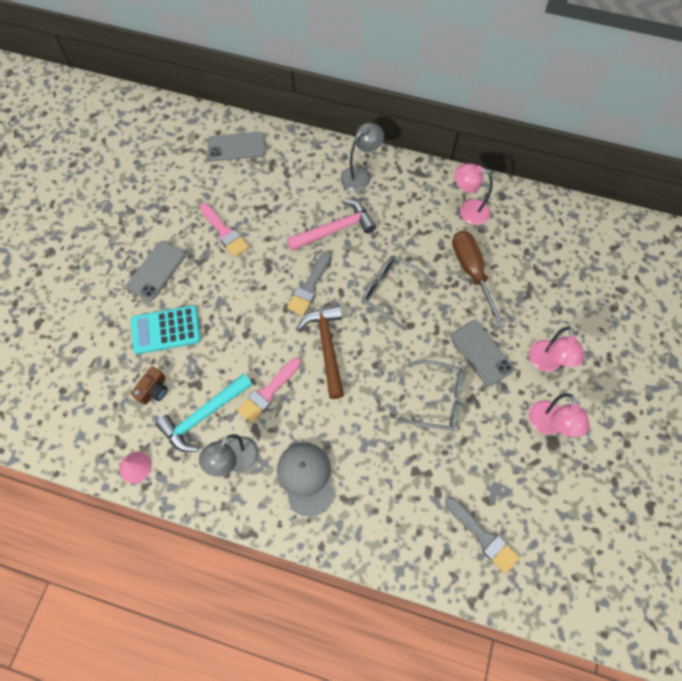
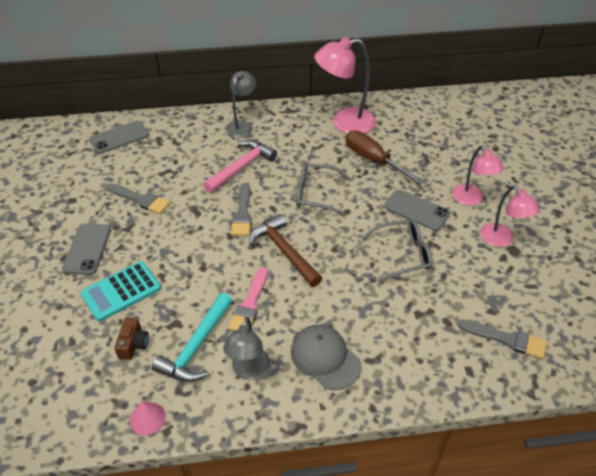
camera: 25 degrees left, 20 degrees down
pink brush [199,203,249,257] -> grey brush [107,183,170,214]
pink lamp [455,163,493,225] -> pink lamp [314,37,376,134], size x1.59

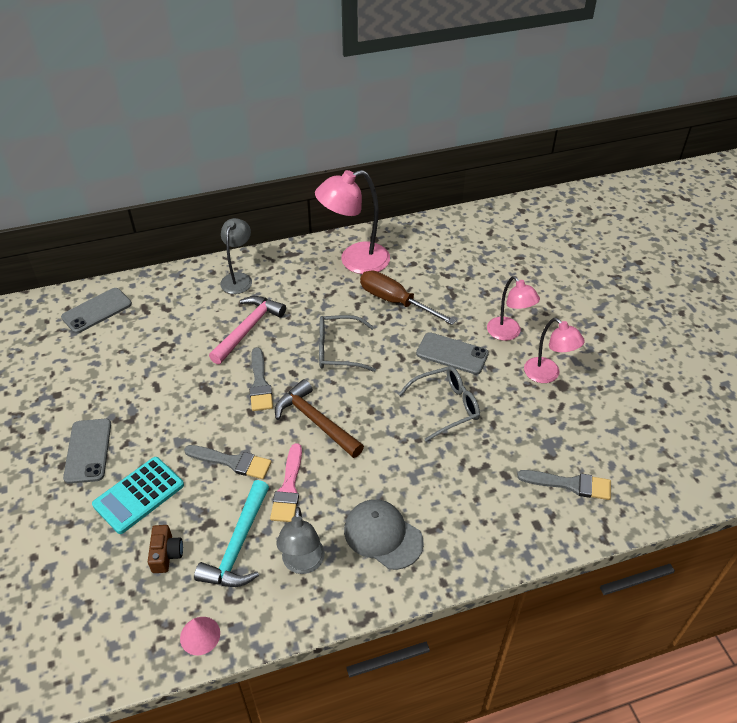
camera: 10 degrees left, 0 degrees up
grey brush [107,183,170,214] -> grey brush moved to [184,445,272,479]

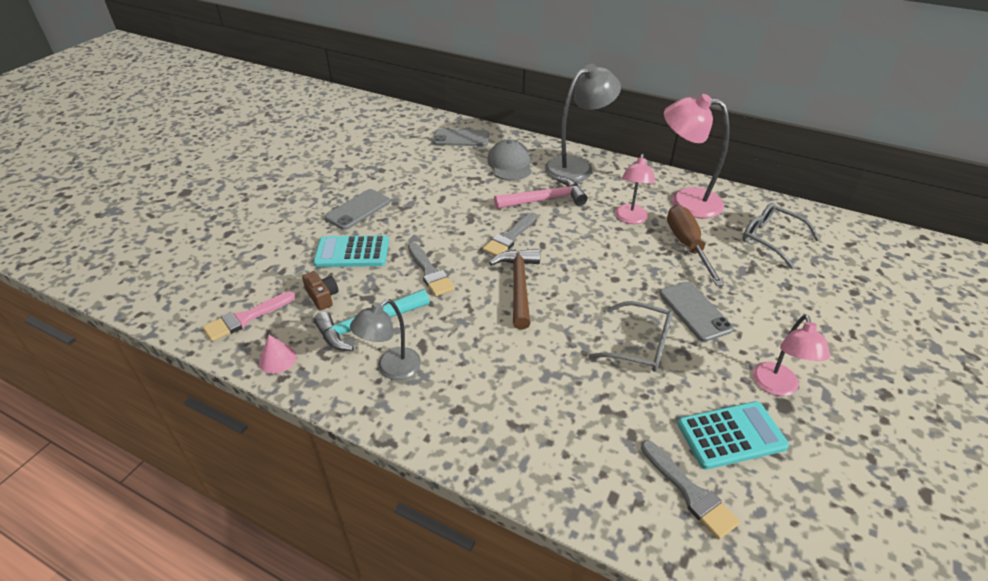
camera: 45 degrees right, 5 degrees down
brown camera [148,525,183,573] -> brown camera turned 75 degrees counterclockwise [302,271,339,311]
grey lamp [220,218,252,294] -> grey lamp [545,64,621,182], size x1.59
pink brush [270,443,302,522] -> pink brush moved to [203,291,296,342]
grey glasses [319,315,376,372] -> grey glasses moved to [742,203,820,269]
grey cap [344,499,424,570] -> grey cap moved to [487,139,532,180]
pink lamp [487,276,540,341] -> pink lamp moved to [615,154,655,224]
none -> turquoise calculator [678,401,789,470]

